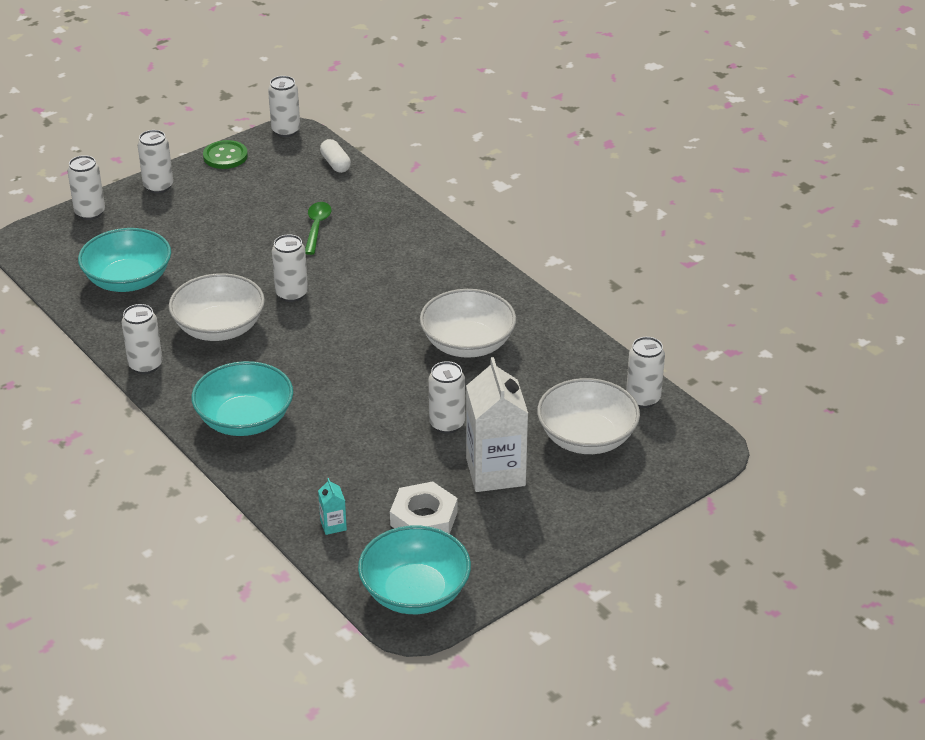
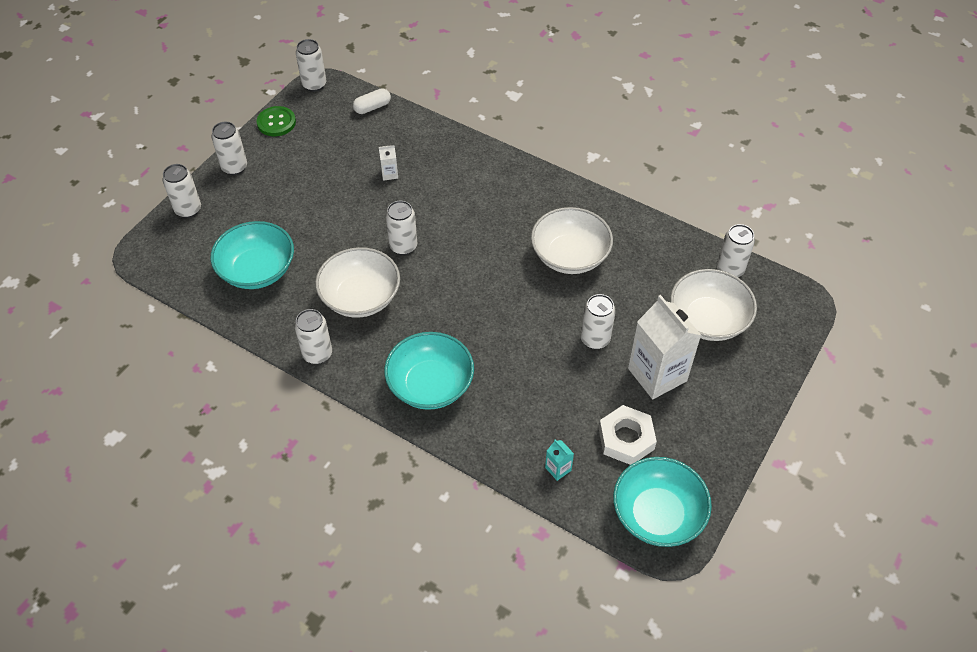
camera: 20 degrees left, 15 degrees up
green spoon [305,202,332,255] -> white carton [379,145,398,181]
white capsule [320,139,351,173] -> white capsule turned 75 degrees counterclockwise [353,88,391,114]

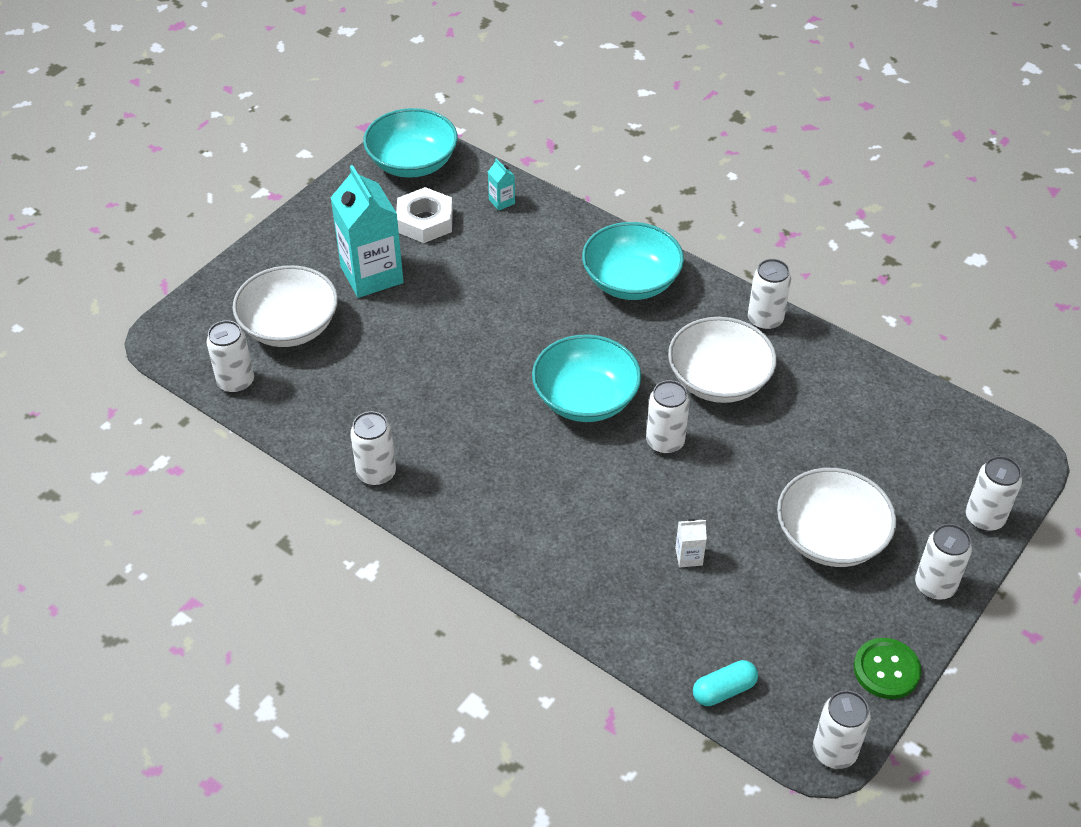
camera: 175 degrees left, 5 degrees down
turquoise bowl [210,221,294,289] -> turquoise bowl moved to [532,335,641,422]
white capsule [353,88,391,114] -> turquoise capsule [693,660,758,706]
white bowl [531,207,613,274] -> white bowl moved to [777,468,896,567]
white can [581,294,615,349] -> white can moved to [350,411,396,486]
white carton [628,295,701,399] -> turquoise carton [330,165,404,298]

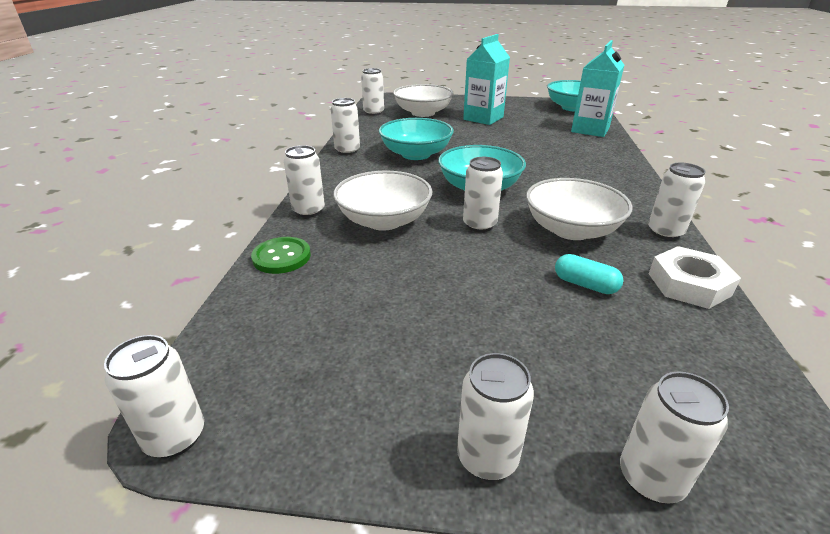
camera: 60 degrees right, 15 degrees down
white nut [396,187,453,243] -> white nut moved to [649,246,741,309]
turquoise carton [488,159,515,210] -> turquoise carton [571,40,624,137], size x2.41
turquoise bowl [582,222,684,300] -> turquoise bowl moved to [379,118,454,160]
white carton [675,519,707,567] -> none
turquoise capsule [693,660,758,706] -> turquoise capsule moved to [555,254,623,294]
white bowl [777,468,896,567] -> white bowl moved to [333,170,432,231]
green button [854,638,921,699] -> green button moved to [251,237,311,274]
none -> white can [284,145,325,218]

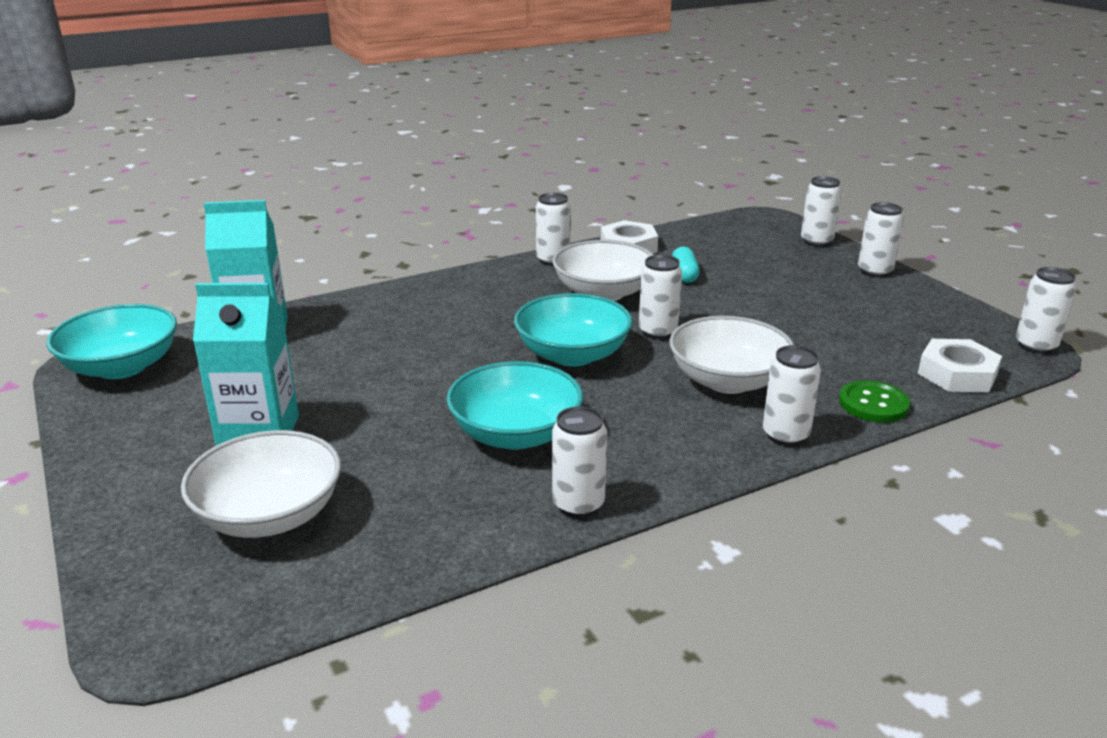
camera: 125 degrees left, 5 degrees down
white can [361,68,384,116] -> none
none -> white nut [918,339,1002,392]

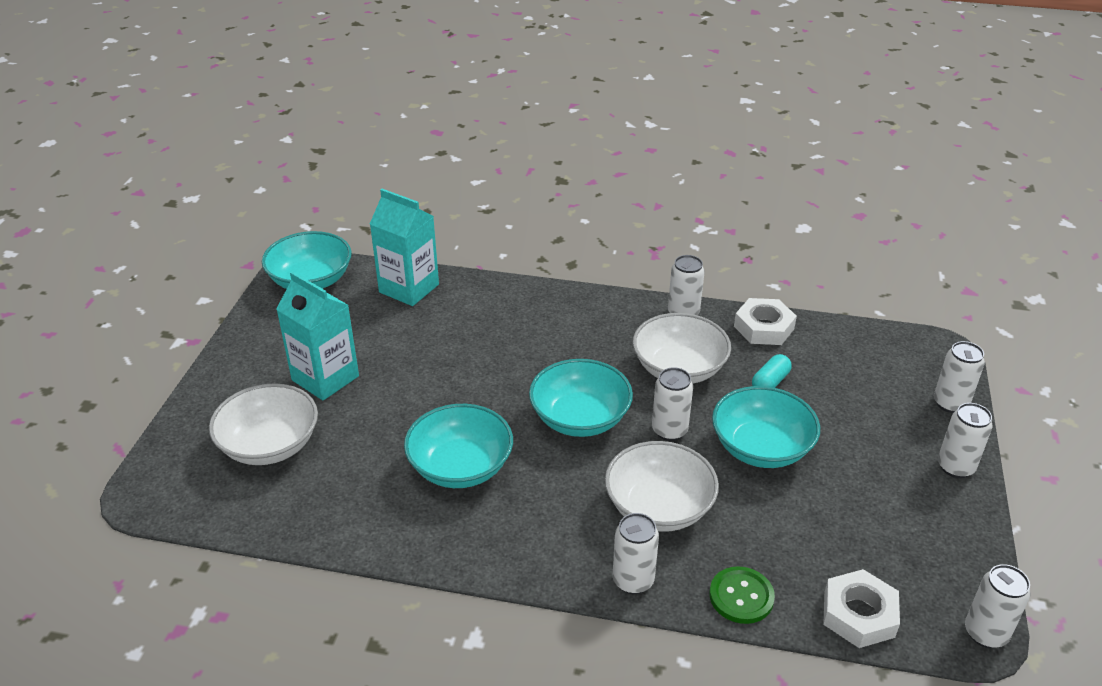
camera: 40 degrees right, 10 degrees up
white can [552,406,607,518] -> none
none -> turquoise bowl [712,386,820,468]

